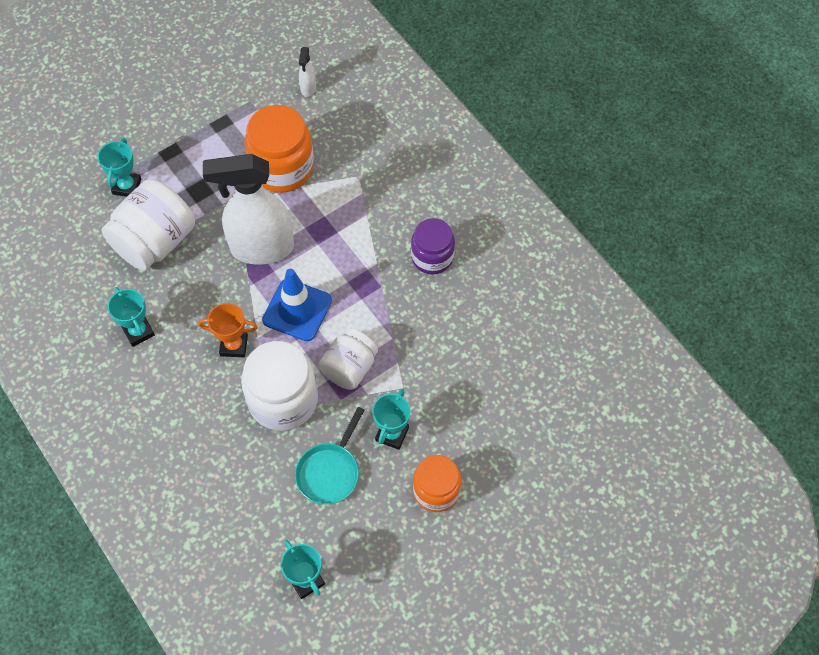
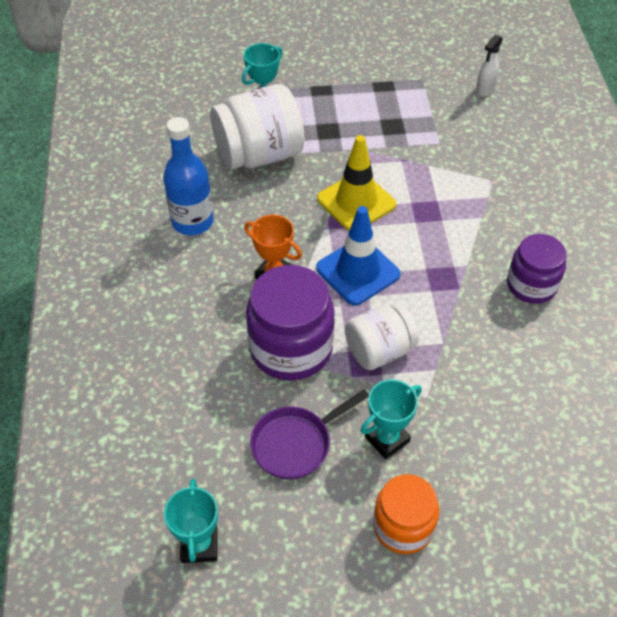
camera: 30 degrees right, 10 degrees down
turquoise trophy [108,287,155,347] -> blue bottle [163,117,214,235]
white spray bottle [203,154,294,265] -> yellow traffic cone [317,135,396,231]
white jar [241,341,318,431] -> purple jar [246,265,335,381]
orange jar [245,105,314,193] -> none
turquoise pan [295,407,364,504] -> purple pan [250,389,369,479]

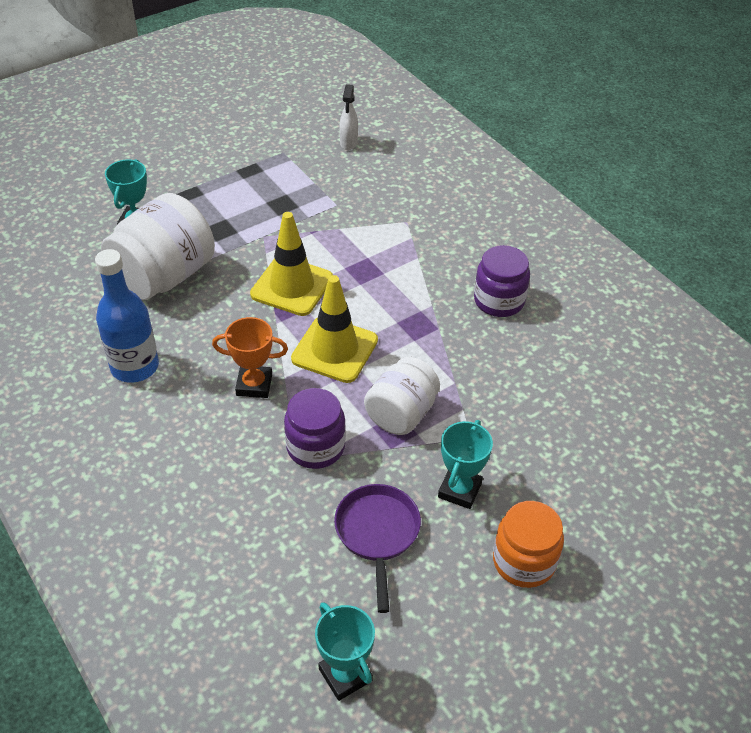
camera: 30 degrees left, 5 degrees down
purple jar [246,265,335,381] -> purple jar [284,388,346,469], size x0.64
purple pan [250,389,369,479] -> purple pan turned 150 degrees clockwise [334,484,421,613]
blue traffic cone [316,206,401,305] -> yellow traffic cone [291,275,378,383]

